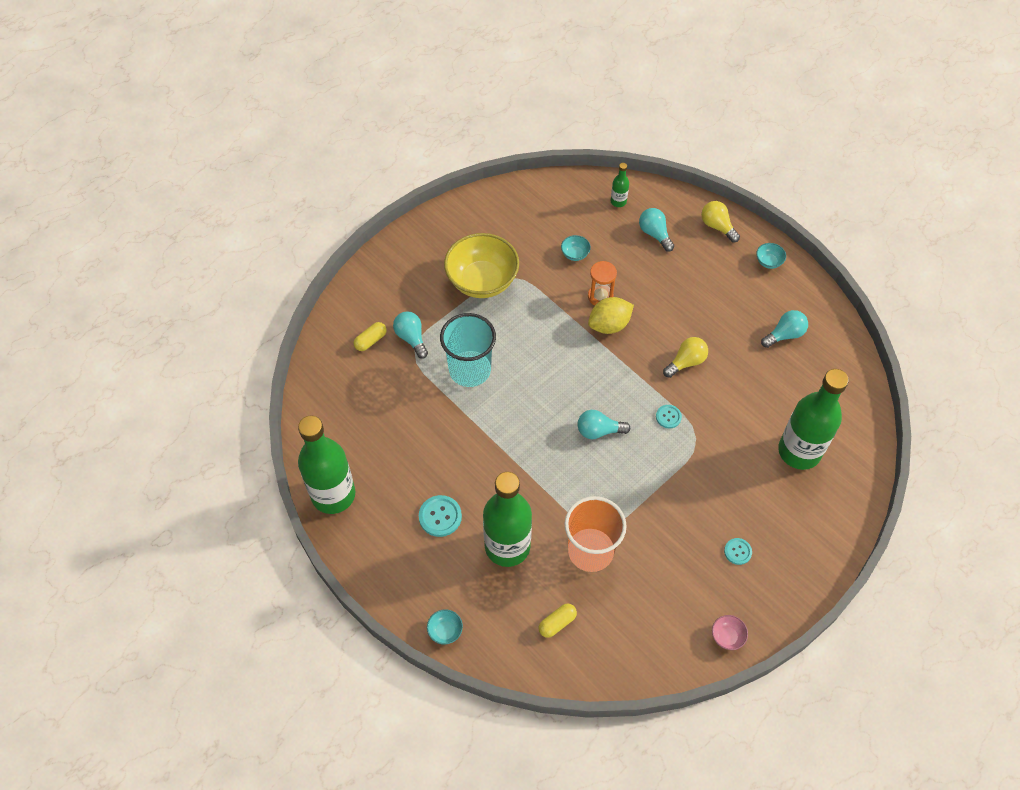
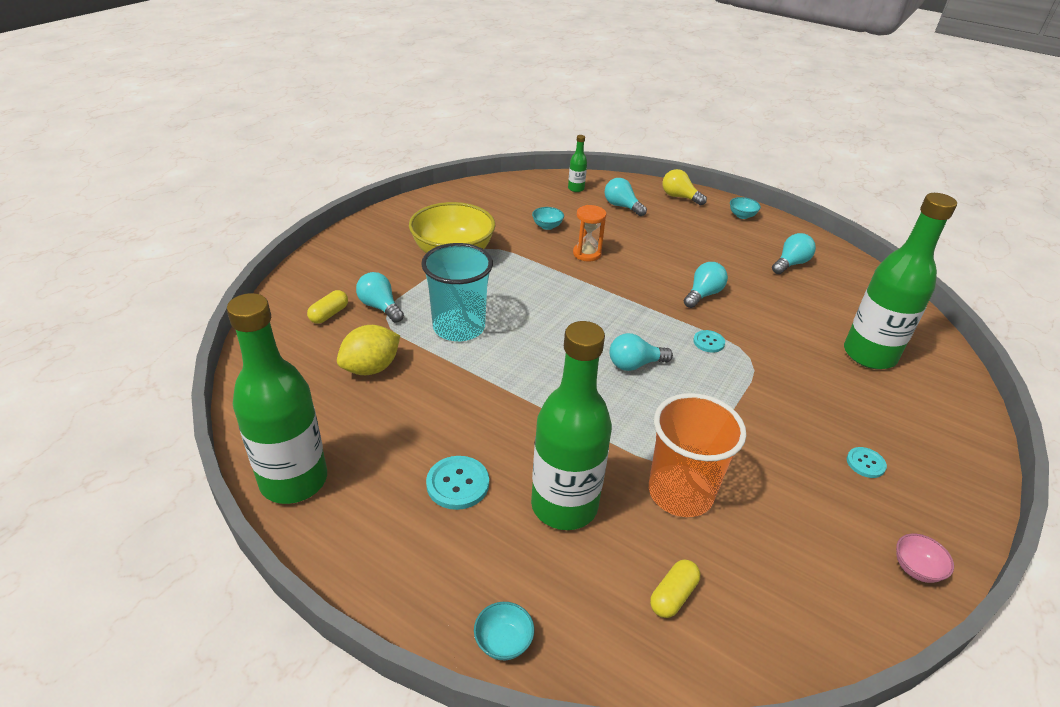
camera: 15 degrees left, 20 degrees down
yellow lemon [588,297,634,334] -> yellow lemon moved to [337,325,400,375]
yellow light bulb [663,337,708,378] -> turquoise light bulb [684,262,728,308]

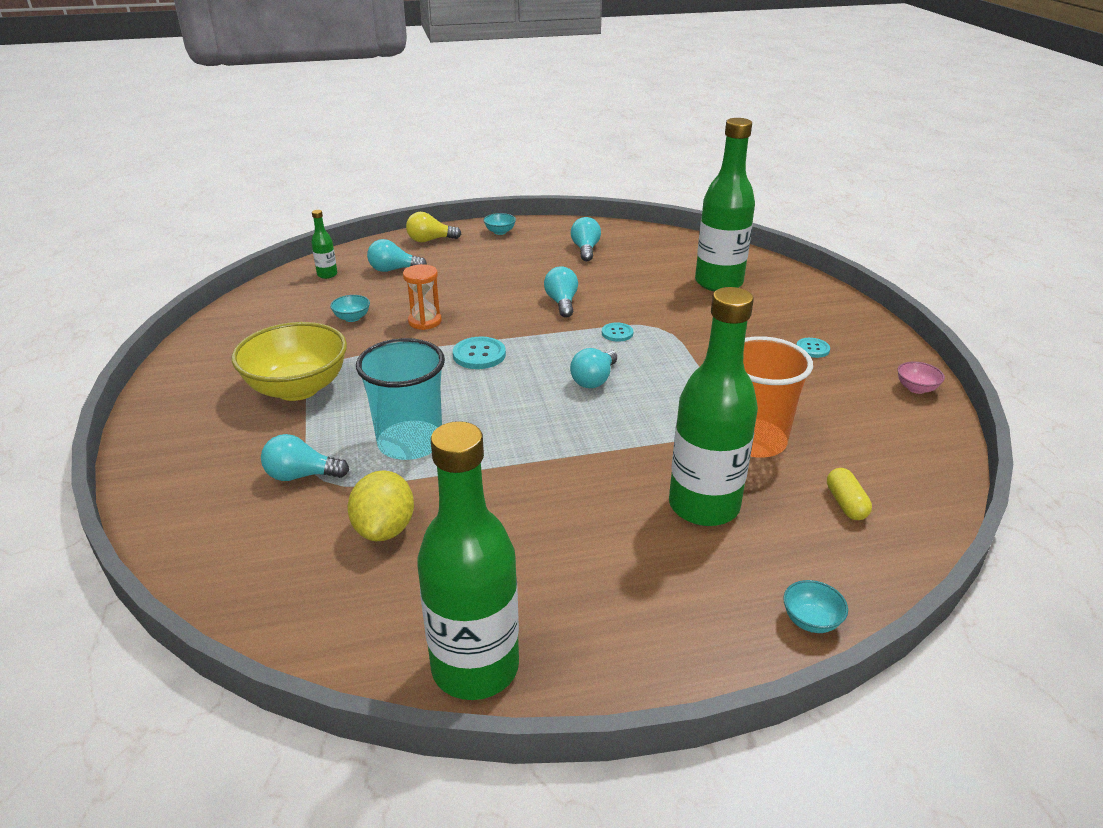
camera: 45 degrees left, 5 degrees down
yellow capsule [307,290,348,324] -> none
turquoise button [426,456,489,510] -> turquoise button moved to [453,337,506,369]

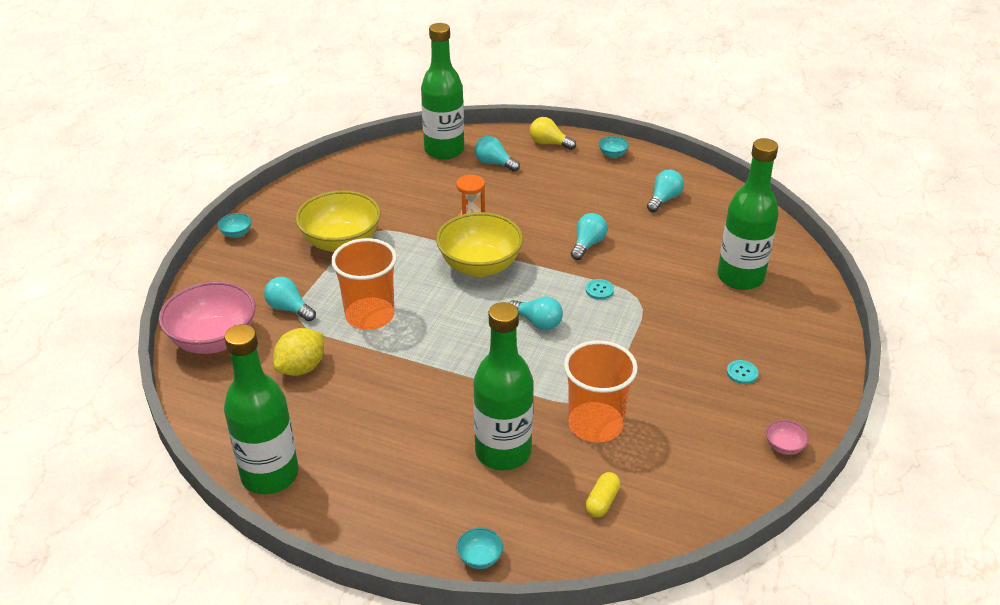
camera: 35 degrees right, 5 degrees up
green bottle [311,210,337,279] -> green bottle [421,23,464,160], size x2.35
turquoise bowl [330,295,370,322] -> turquoise bowl moved to [217,213,252,238]
turquoise cup [356,338,445,460] -> orange cup [331,238,397,330]
turquoise button [453,337,506,369] -> yellow bowl [436,212,523,277]
turquoise light bulb [570,348,617,388] -> turquoise light bulb turned 120 degrees counterclockwise [510,296,563,330]
none -> pink bowl [159,281,255,354]

